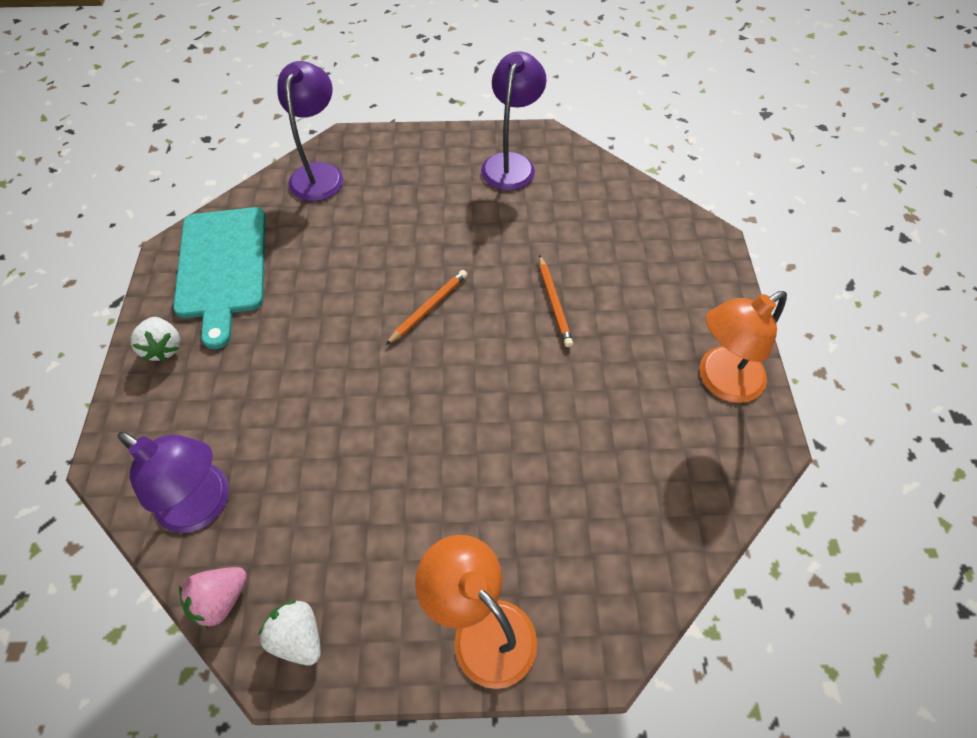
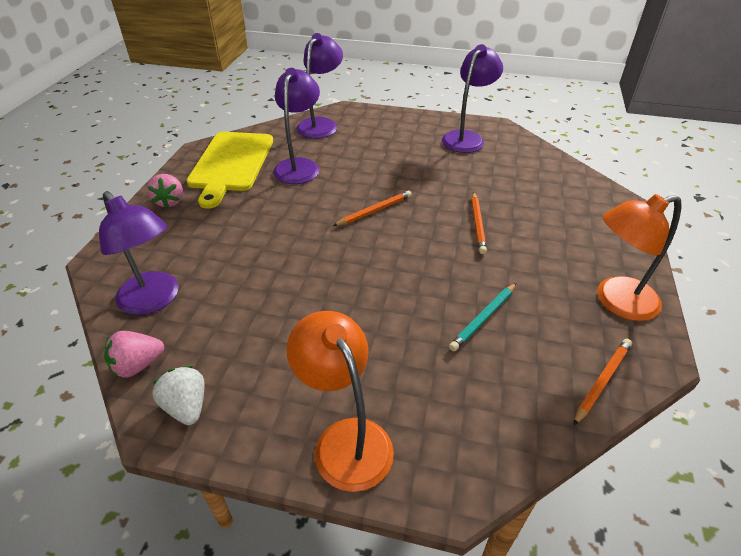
camera: 15 degrees right, 15 degrees down
white strawberry [131,317,180,362] -> pink strawberry [147,174,183,208]
turquoise cutting board [173,207,266,349] -> yellow cutting board [186,132,273,209]
none -> purple lamp [273,68,320,184]
none -> turquoise pencil [449,283,516,351]
none -> orange pencil [573,339,632,426]

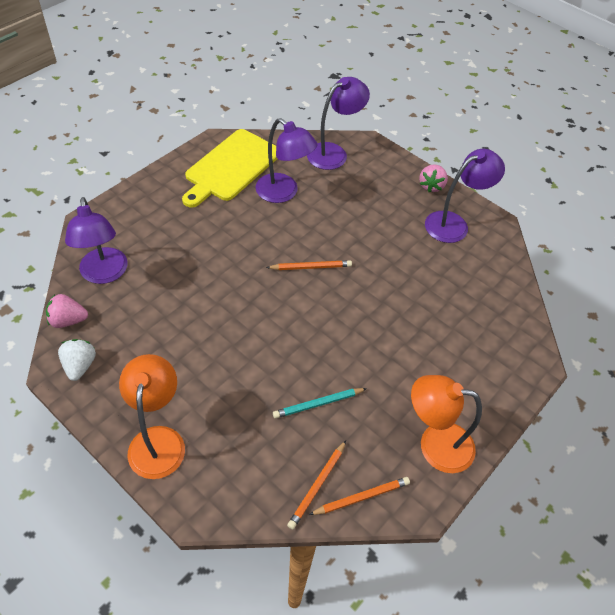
camera: 25 degrees right, 10 degrees up
pink strawberry [147,174,183,208] -> pink strawberry moved to [419,164,448,192]
purple lamp [273,68,320,184] -> purple lamp turned 90 degrees clockwise [256,118,317,203]
orange pencil [471,192,487,254] -> orange pencil moved to [287,441,346,529]

